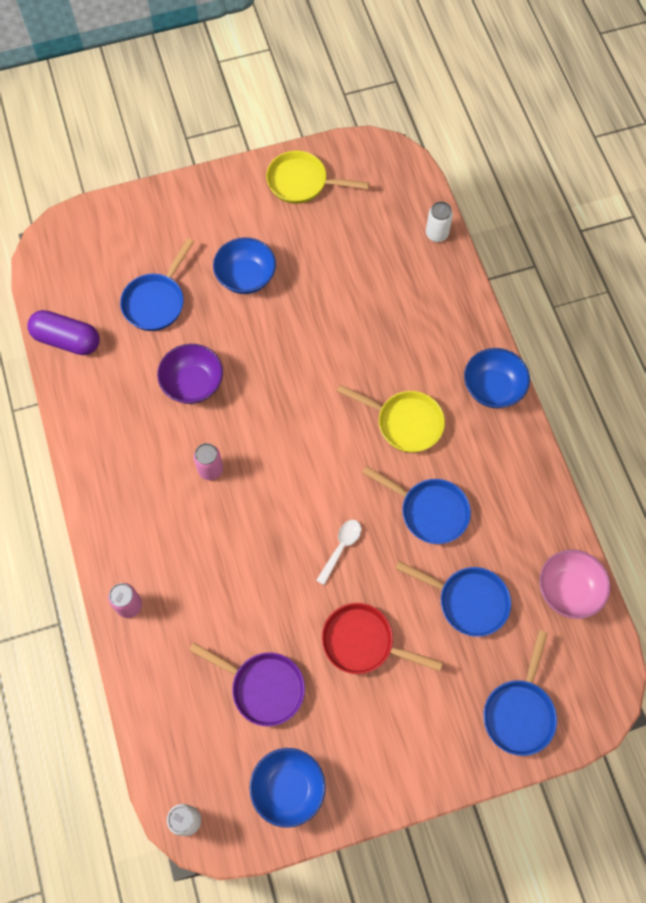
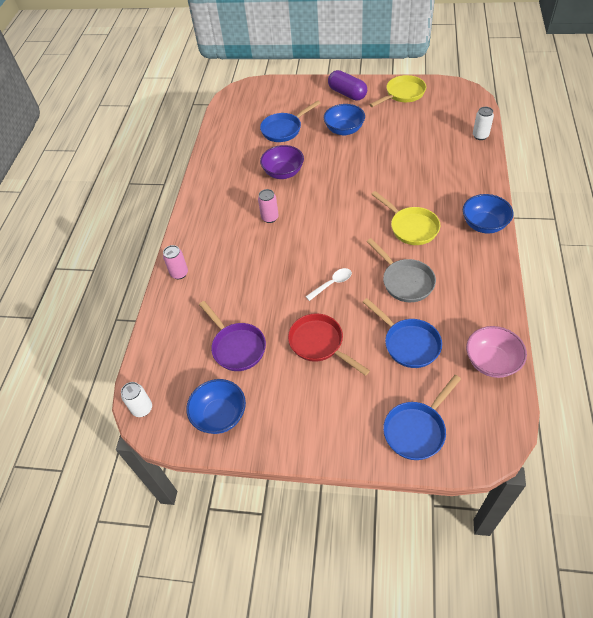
camera: 30 degrees right, 15 degrees down
purple capsule [27,310,99,355] -> purple capsule moved to [328,70,367,101]
yellow pan [266,151,369,204] -> yellow pan turned 105 degrees clockwise [369,75,426,107]
blue pan [362,466,471,544] -> grey pan [366,238,436,302]

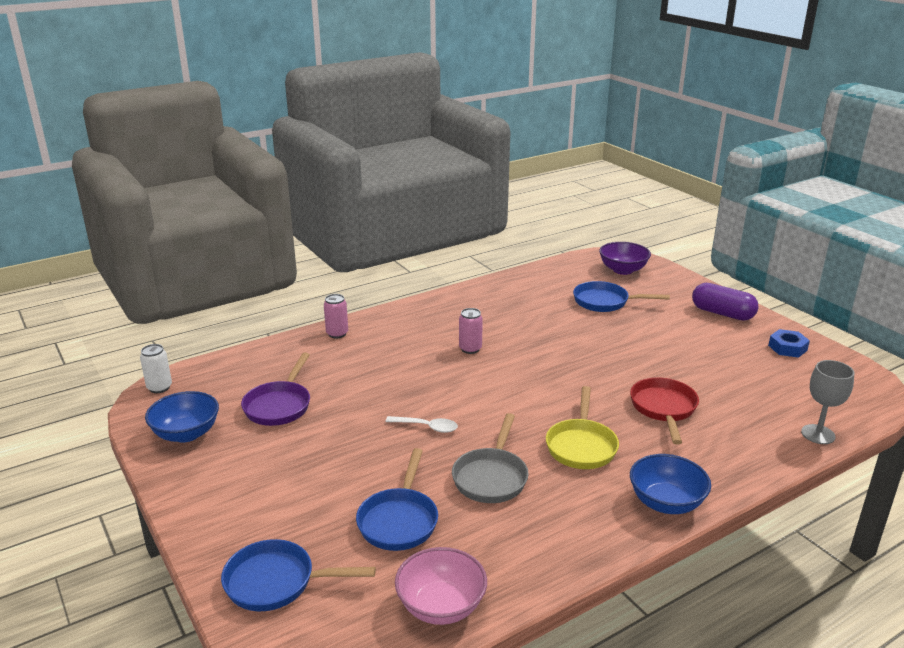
camera: 45 degrees right, 25 degrees down
purple bowl [260,145,304,179] -> purple bowl moved to [599,242,651,275]
red pan [288,313,370,376] -> red pan moved to [630,377,699,444]
blue bowl [324,104,365,136] -> none
purple capsule [328,70,367,101] -> purple capsule turned 60 degrees counterclockwise [692,283,759,321]
yellow pan [369,75,426,107] -> blue nut [768,329,810,358]
white can [473,107,494,140] -> grey goblet [801,360,854,444]

